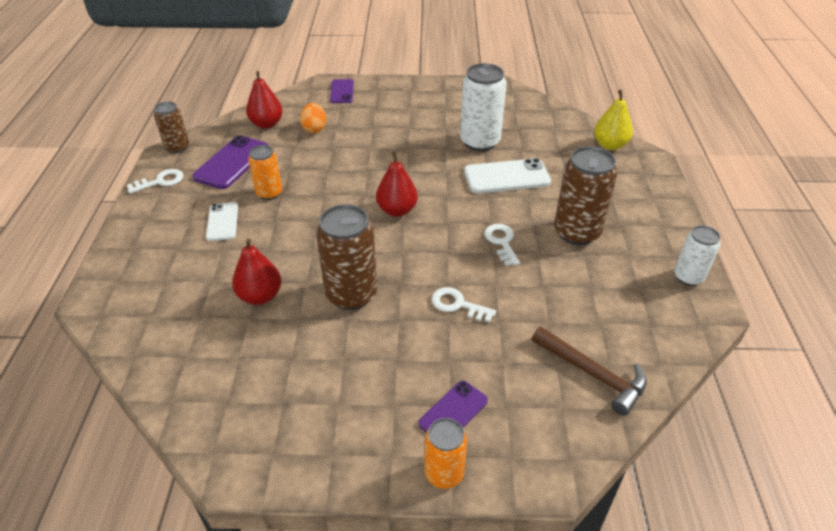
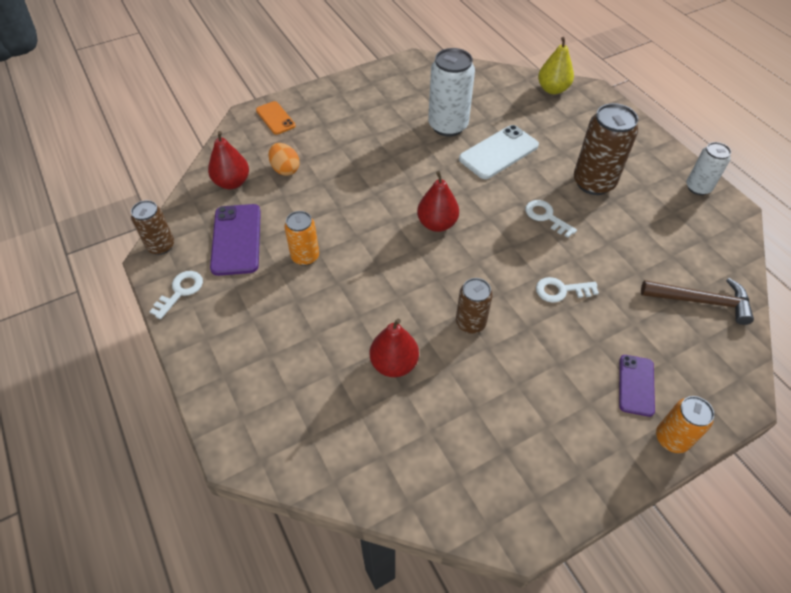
camera: 30 degrees left, 10 degrees up
white phone [206,202,238,241] -> none
brown can [316,204,377,310] -> brown can [456,278,493,334], size x0.60
purple phone [330,79,354,103] -> orange phone [256,101,296,135]

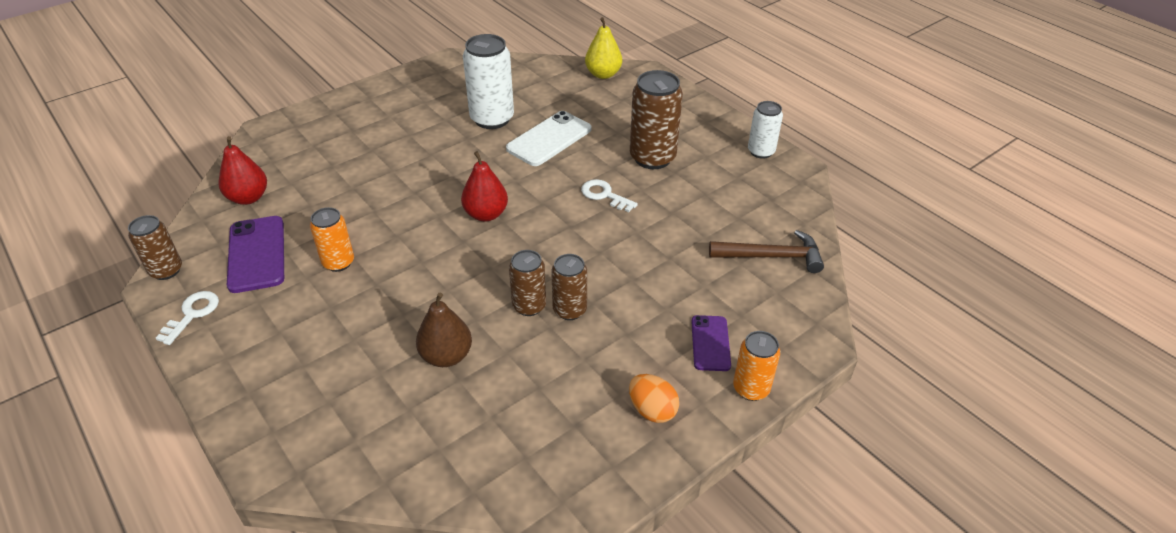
camera: 10 degrees left, 10 degrees down
orange phone [256,101,296,135] -> none
orange egg [268,143,300,176] -> orange egg moved to [629,374,679,423]
red pear [370,319,419,377] -> brown pear [416,293,472,367]
white key [536,277,599,303] -> none
none -> brown can [551,254,587,320]

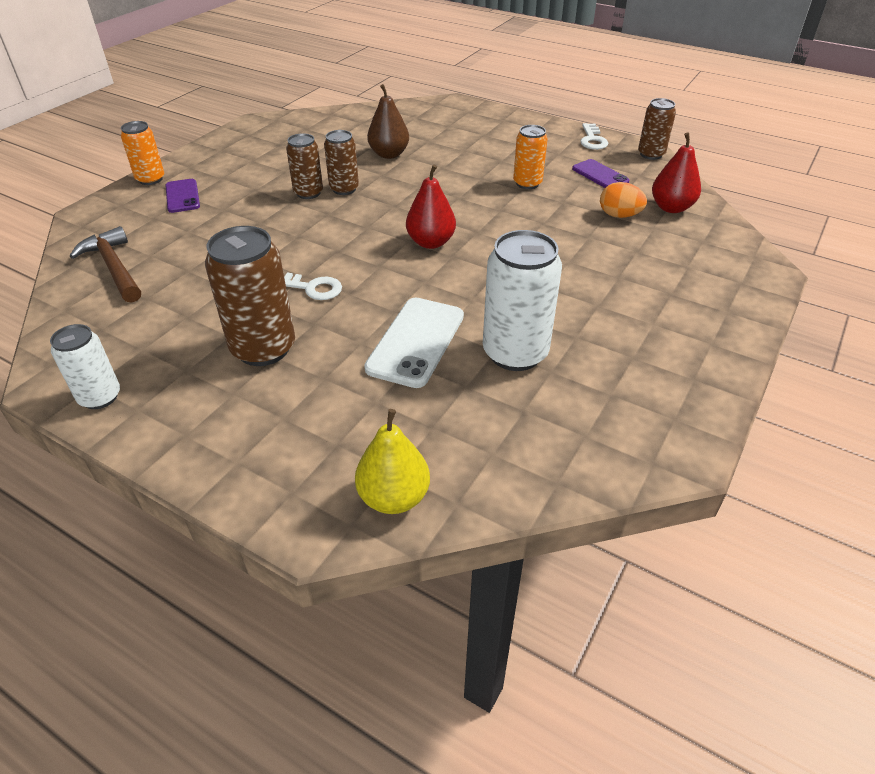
camera: 160 degrees right, 0 degrees up
purple phone [227,216,284,293] -> purple phone [572,159,629,188], size x0.62
orange egg [629,374,679,423] -> orange egg moved to [600,182,647,218]
brown hammer [709,230,824,273] -> brown hammer turned 75 degrees clockwise [70,226,141,303]

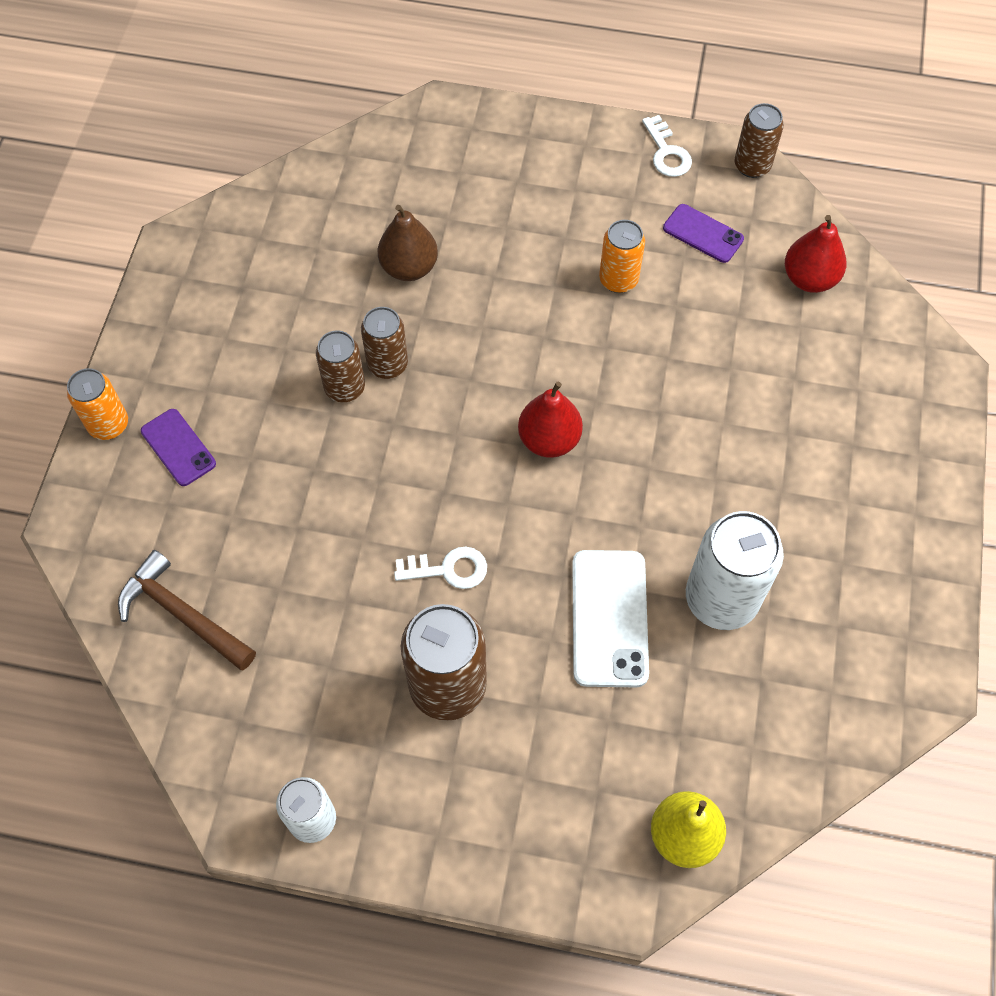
camera: 20 degrees left, 20 degrees up
orange egg [600,182,647,218] -> none

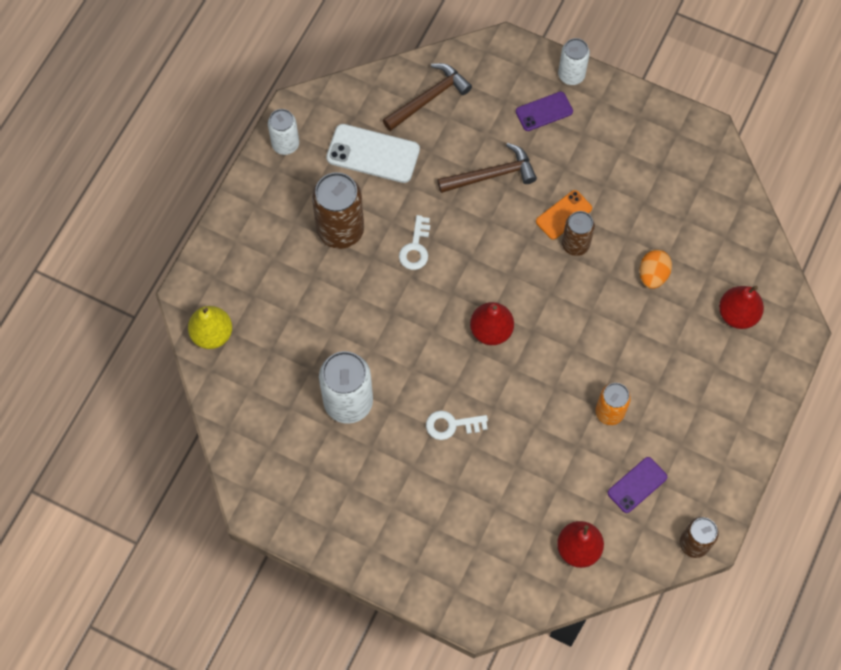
camera: 105 degrees right, 5 degrees up
orange can [67,368,128,440] -> white can [558,38,590,85]
brown can [316,330,365,402] -> orange phone [536,190,592,240]
brown pear [378,205,438,281] -> orange egg [640,250,672,289]
white phone [572,550,649,687] -> white phone moved to [326,124,420,183]
white key [642,115,692,177] -> white key moved to [426,411,488,440]
none -> brown hammer [437,143,537,193]
none -> red pear [719,285,764,329]

